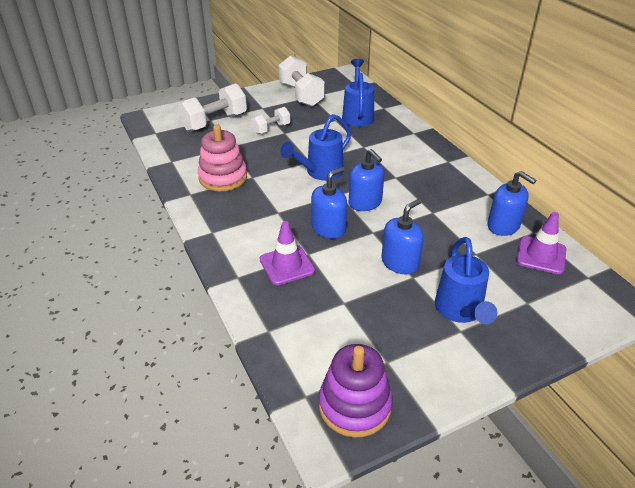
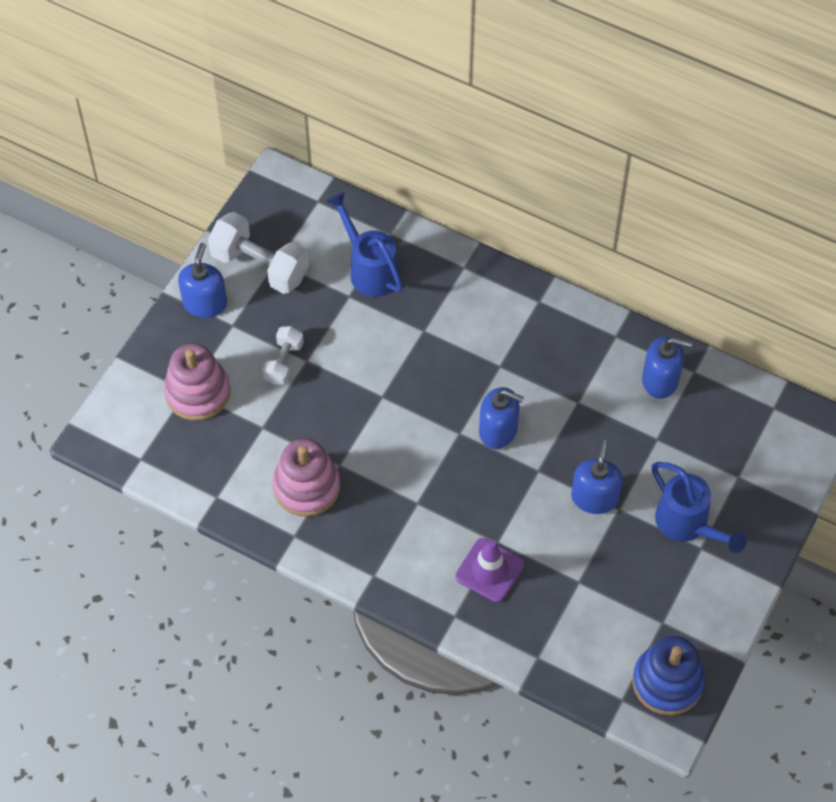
camera: 35 degrees left, 20 degrees up
white dumbbell [177,83,247,132] -> pink stacking toy [164,343,230,421]
blue watering can [280,114,351,181] -> none
blue soap dispenser [311,167,347,239] -> blue soap dispenser moved to [178,243,227,318]
purple stacking toy [319,344,392,438] -> blue stacking toy [632,636,705,715]
purple traffic cone [516,212,566,274] -> none

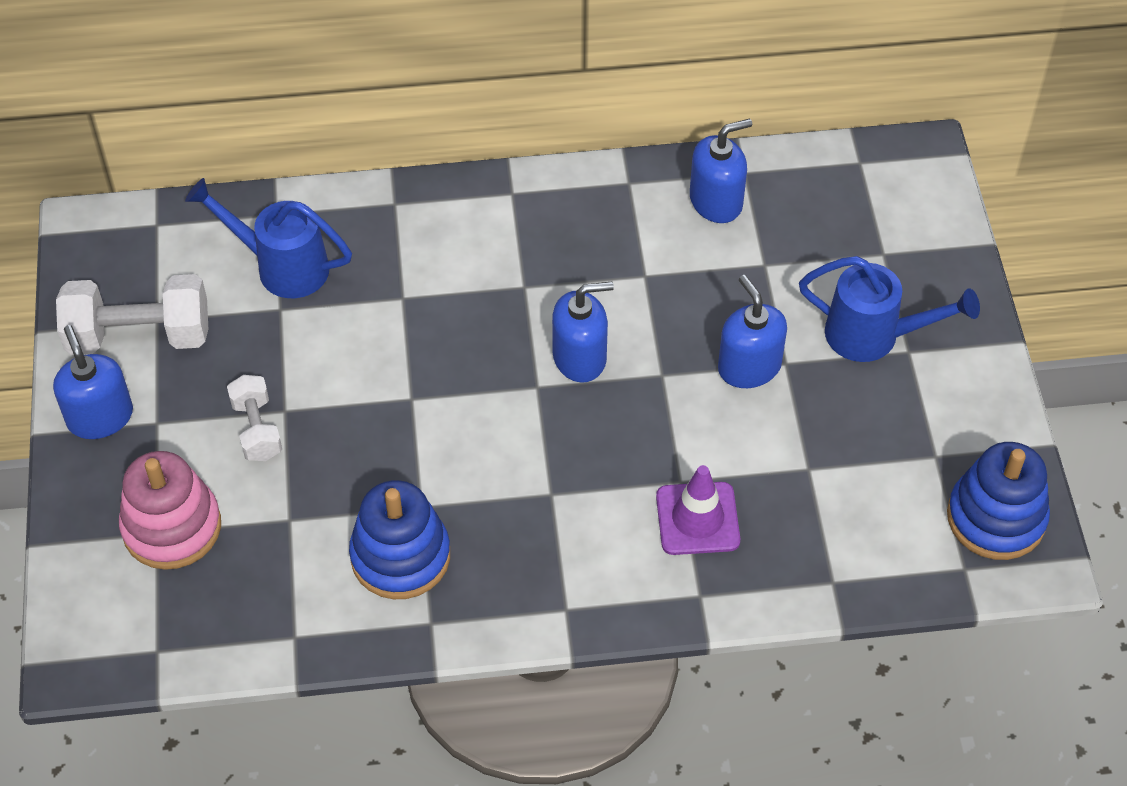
camera: 35 degrees left, 5 degrees down
pink stacking toy [272,439,340,517] -> blue stacking toy [349,480,450,599]

